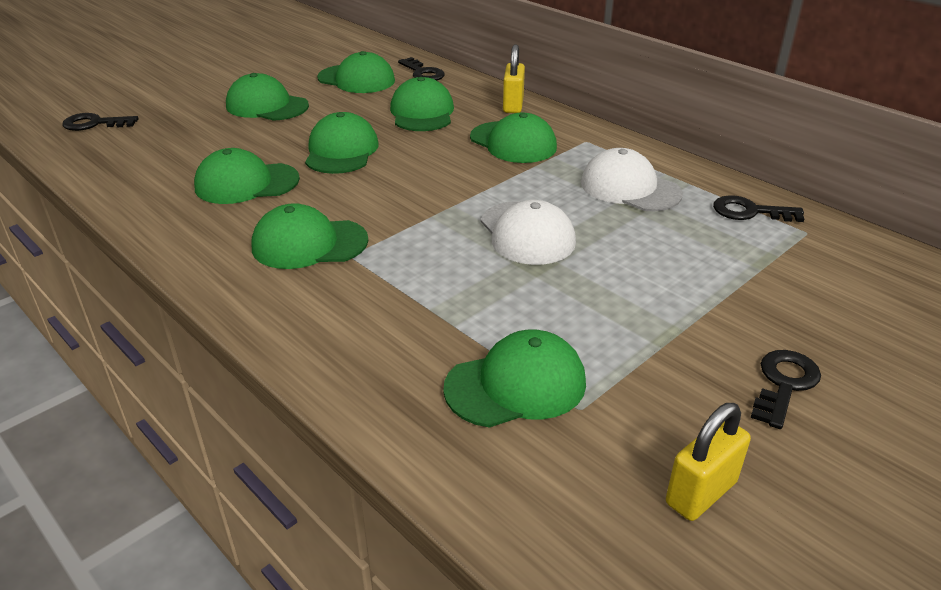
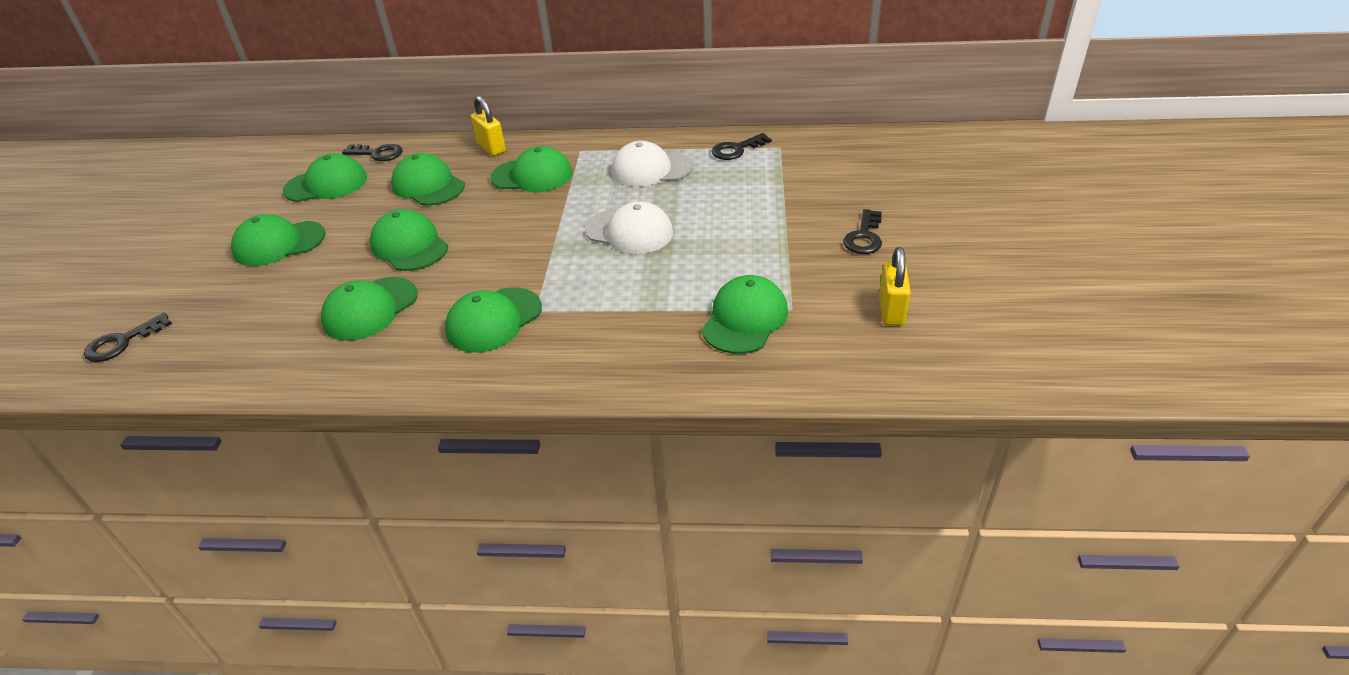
camera: 40 degrees left, 5 degrees up
black key [750,350,821,429] -> black key turned 150 degrees counterclockwise [843,209,882,254]

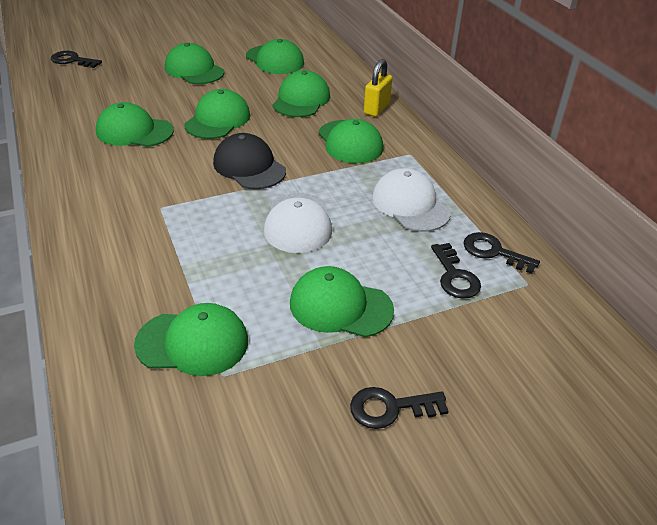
camera: 60 degrees right, 0 degrees up
black key [342,144,403,161] -> black key moved to [431,243,481,299]
green cap [445,287,542,353] -> green cap moved to [290,266,394,337]
yellow padlock [879,247,911,326] -> none
none -> black cap [213,133,286,189]

